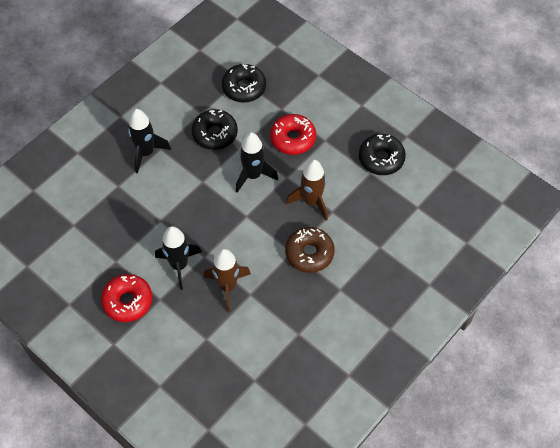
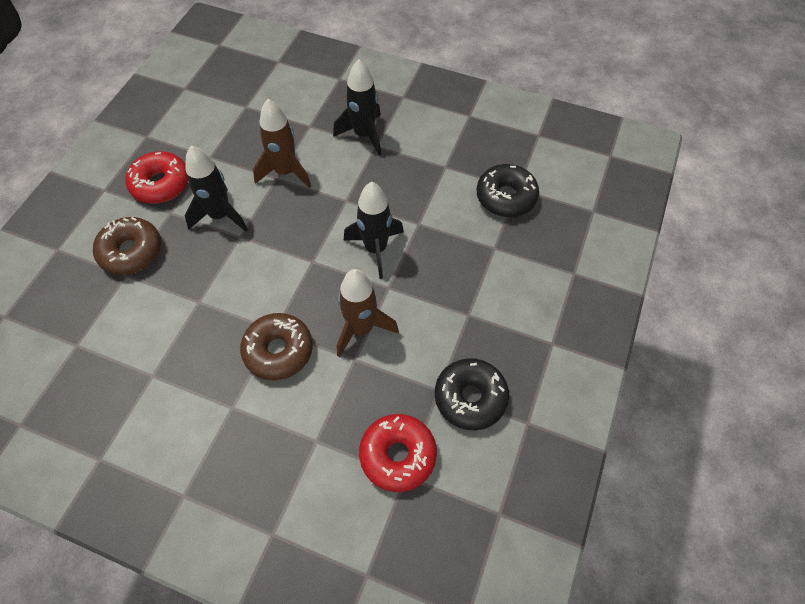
camera: 70 degrees right, 0 degrees up
black donut [192,109,238,150] -> none
brown rocket [203,248,251,312] -> brown rocket moved to [253,99,311,188]
red donut [270,114,316,155] -> red donut moved to [359,414,437,492]
none -> brown donut [93,217,161,275]

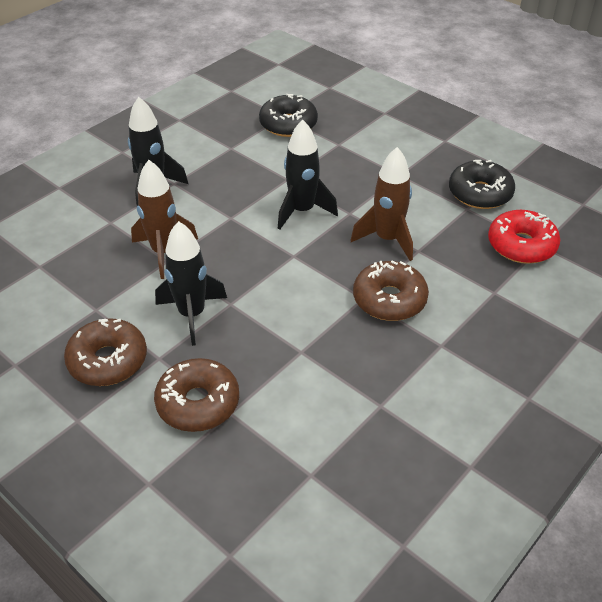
camera: 70 degrees left, 15 degrees down
red donut [126,151,188,203] -> brown donut [64,319,147,386]

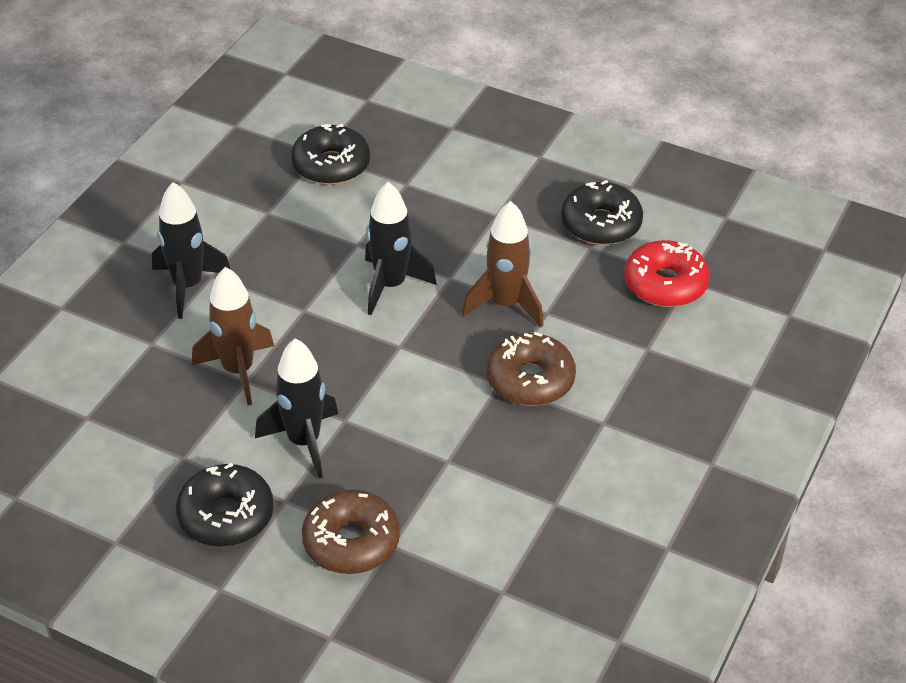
camera: 15 degrees left, 0 degrees up
brown donut [64,319,147,386] -> black donut [176,463,274,547]

